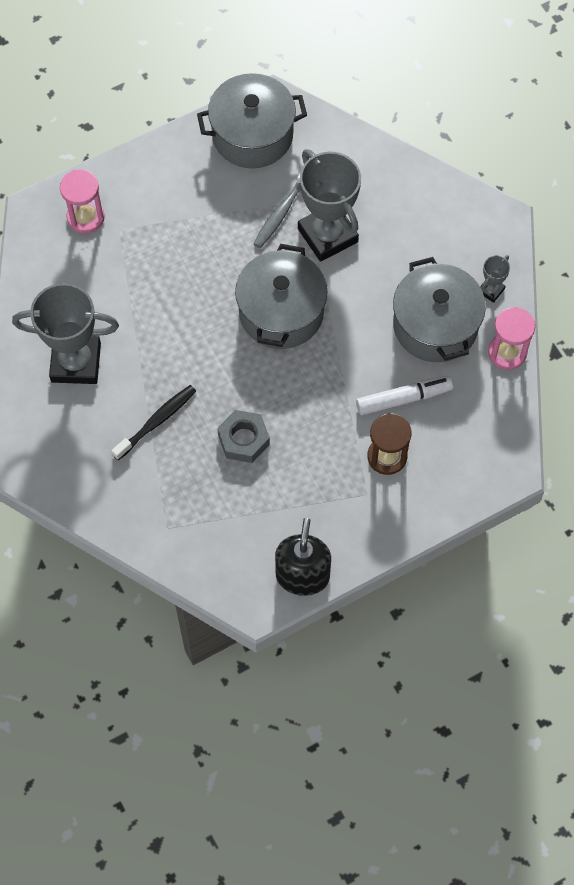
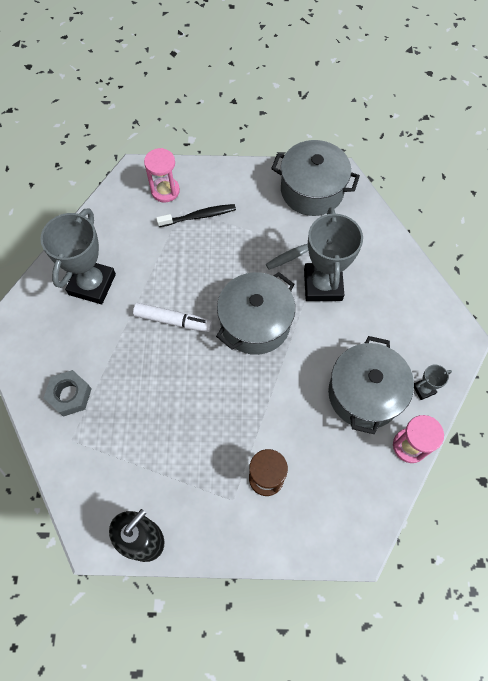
camera: 30 degrees right, 0 degrees up
grey trophy [12,283,119,384] -> grey trophy turned 75 degrees clockwise [40,208,116,304]
black toothbrush [111,385,196,460] -> black toothbrush moved to [156,204,236,227]
grey nut [217,410,270,463] -> grey nut moved to [44,370,92,417]
white marker [356,376,453,415] -> white marker moved to [133,303,212,332]

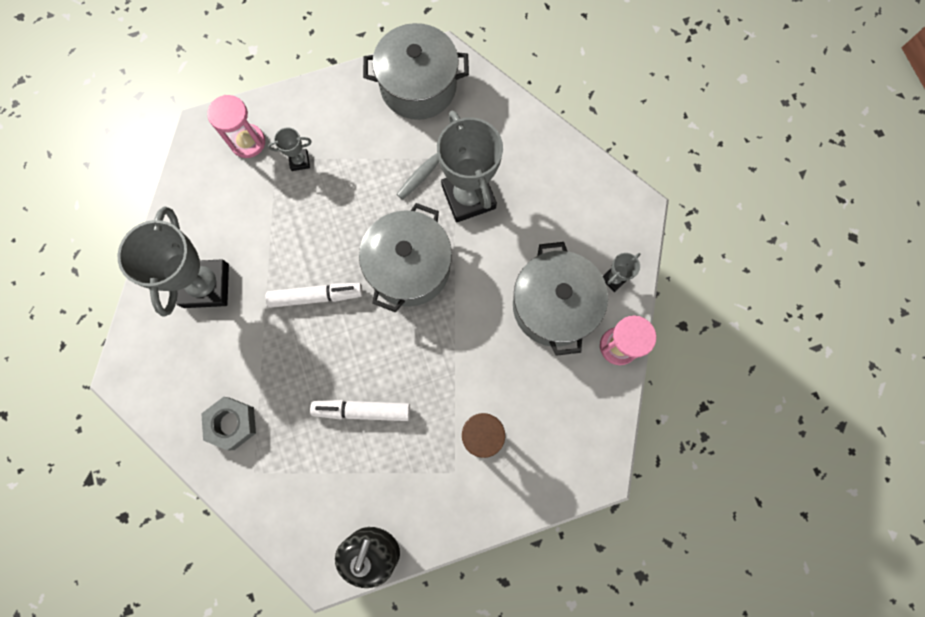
camera: 20 degrees left, 10 degrees up
black toothbrush [156,204,236,227] -> grey trophy [268,127,312,171]
none -> white marker [310,400,410,421]

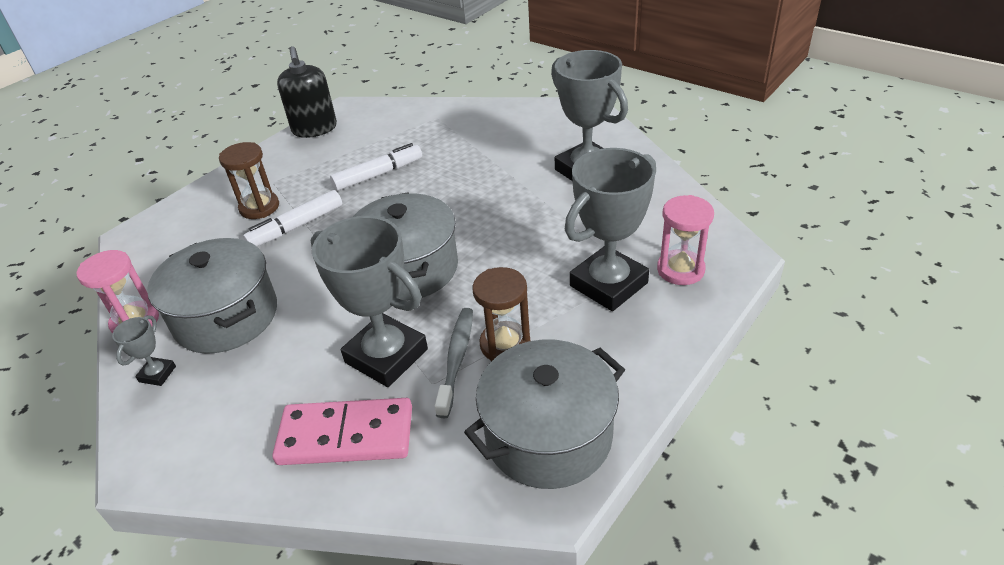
camera: 150 degrees right, 35 degrees down
grey nut [201,397,256,451] -> none
white marker [265,283,363,308] -> white marker moved to [243,190,342,246]
grey trophy [268,127,312,171] -> grey trophy [565,148,656,311], size x2.27
none -> pink domino [272,398,412,465]
none -> brown hourglass [472,267,530,361]

